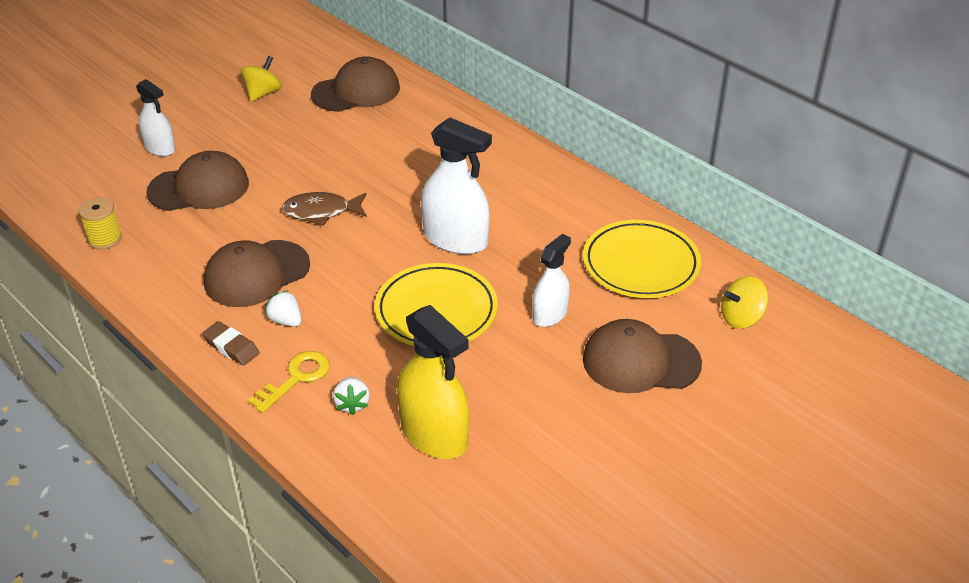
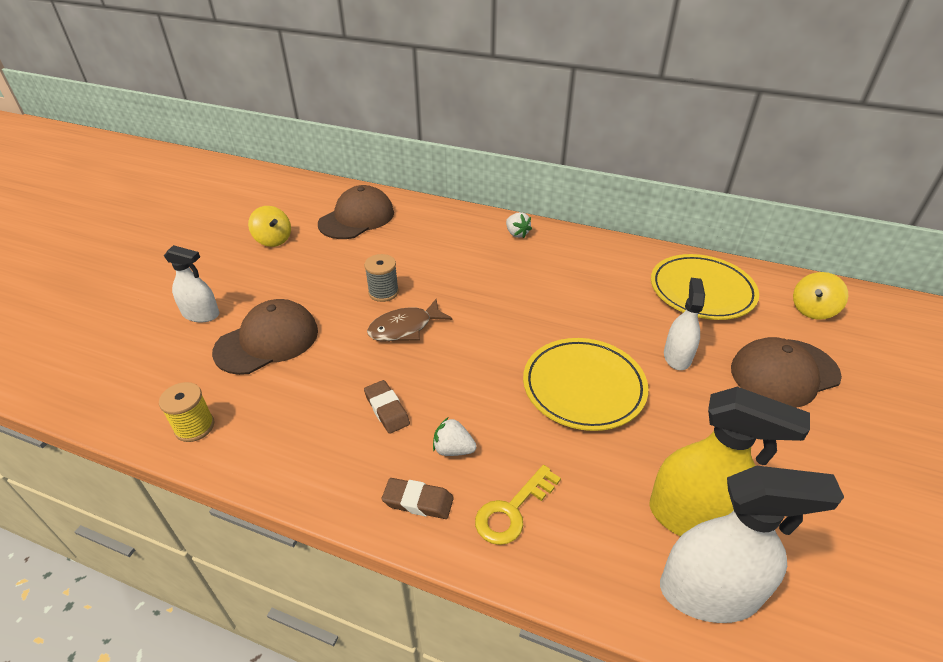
camera: 25 degrees left, 0 degrees up
brown cap [204,240,310,307] -> brown eraser [364,380,410,434]
yellow spinning top [241,56,282,102] -> yellow spinning top turned 135 degrees clockwise [248,206,291,247]
yellow key [248,351,330,413] -> yellow key turned 150 degrees counterclockwise [475,465,561,545]
white strawberry [333,377,370,415] -> white strawberry moved to [506,212,532,238]
white spray bottle [421,118,492,255] -> white spray bottle moved to [660,466,844,623]
none -> grey spool [364,254,399,302]

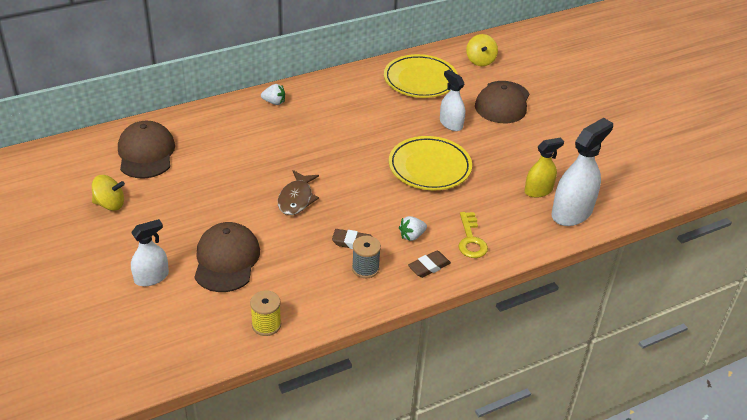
camera: 50 degrees left, 0 degrees up
grey spool [364,254,399,302] -> grey spool moved to [352,236,381,278]
yellow spray bottle [650,387,810,537] -> yellow spray bottle [524,137,564,198], size x0.61

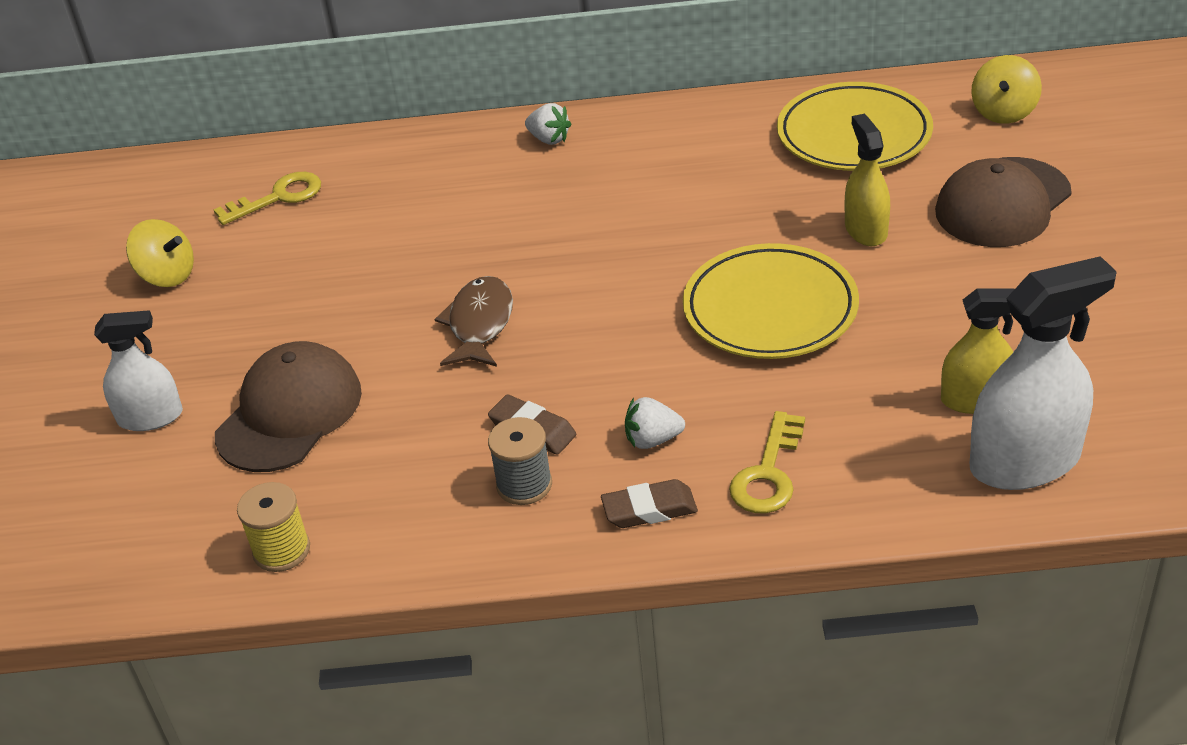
camera: 30 degrees right, 0 degrees up
brown cap [118,121,175,178] -> yellow key [214,172,321,225]
brown fish [278,170,319,215] -> brown fish turned 150 degrees clockwise [435,276,513,367]
white spray bottle [440,70,465,131] -> yellow spray bottle [845,114,890,246]

